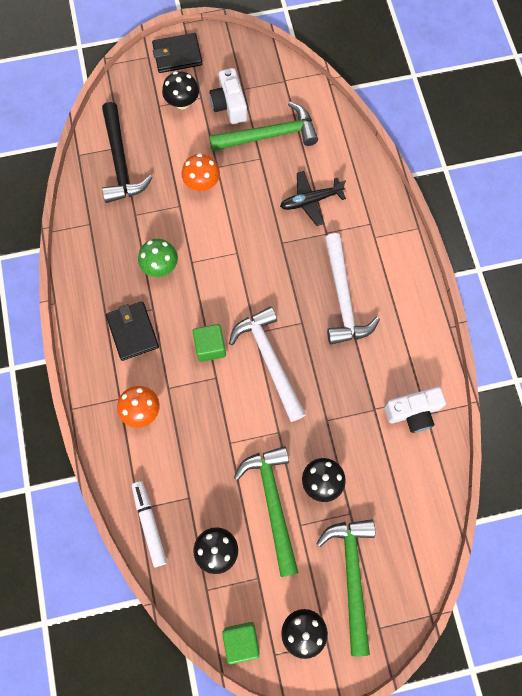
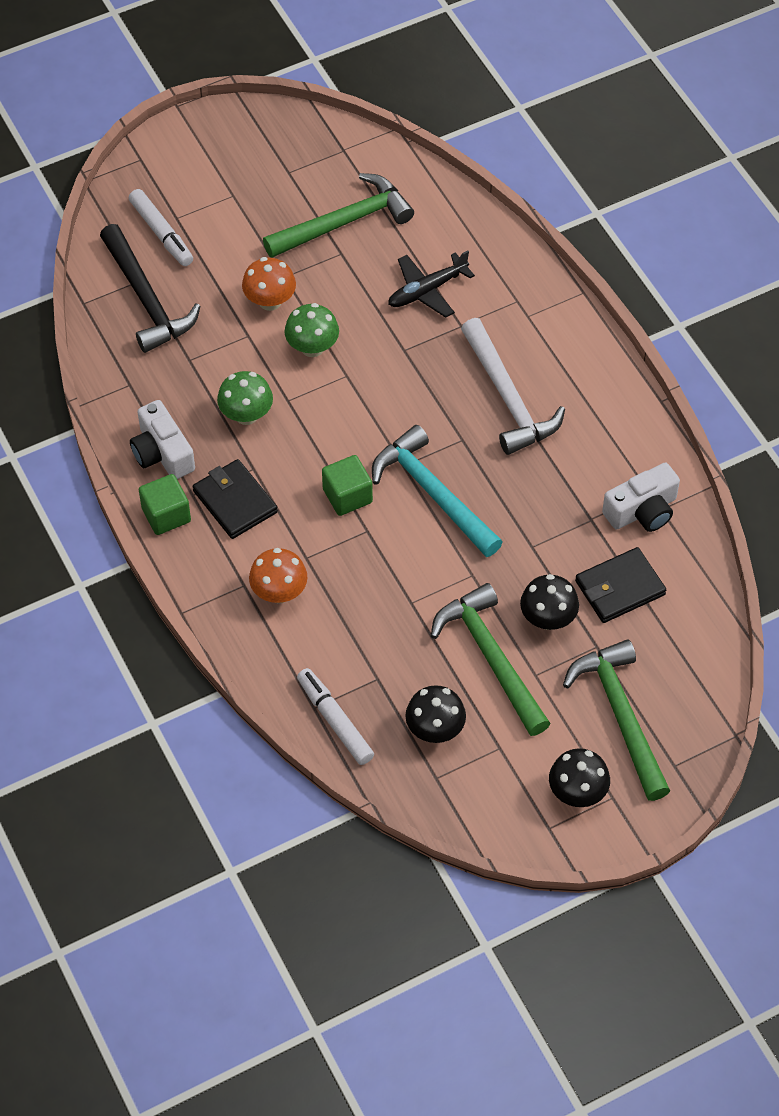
camera: 15 degrees left, 15 degrees down
black wallet [152,33,203,73] -> black wallet moved to [575,547,666,623]
black mushroom [162,71,199,109] -> none
white camera [209,68,247,124] -> white camera moved to [130,400,195,479]
green cube [222,622,259,664] -> green cube moved to [139,474,191,535]
white hammer [229,307,306,422] -> turquoise hammer [372,425,503,557]
none -> white marker [129,189,193,266]
none -> green mushroom [284,303,339,357]

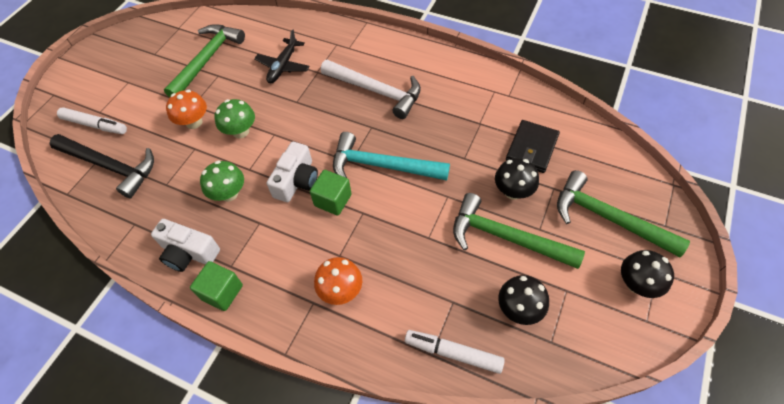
camera: 35 degrees left, 0 degrees up
black wallet [193,459,278,539] -> none
white camera [602,463,680,532] -> white camera moved to [267,142,318,202]

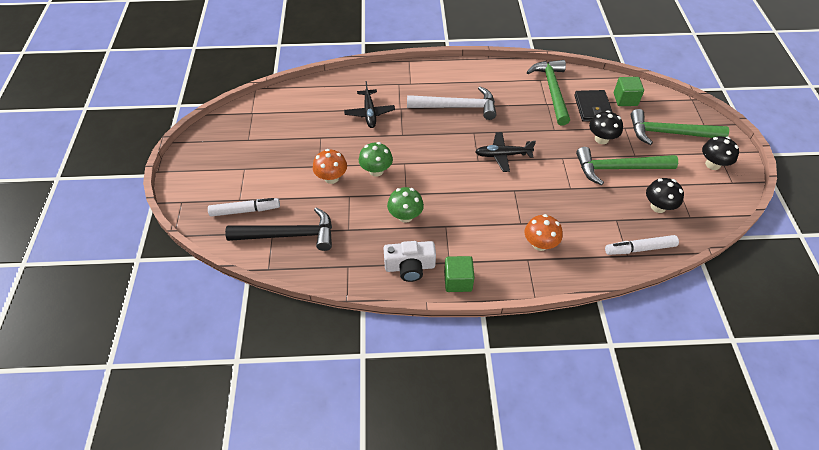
camera: 30 degrees left, 5 degrees down
green hammer [164,24,245,97] -> green hammer moved to [527,60,570,126]
white camera [267,142,318,202] -> none
green cube [310,170,352,215] -> green cube moved to [614,77,644,106]
turquoise hammer [333,132,450,181] -> black plane [475,132,536,172]

